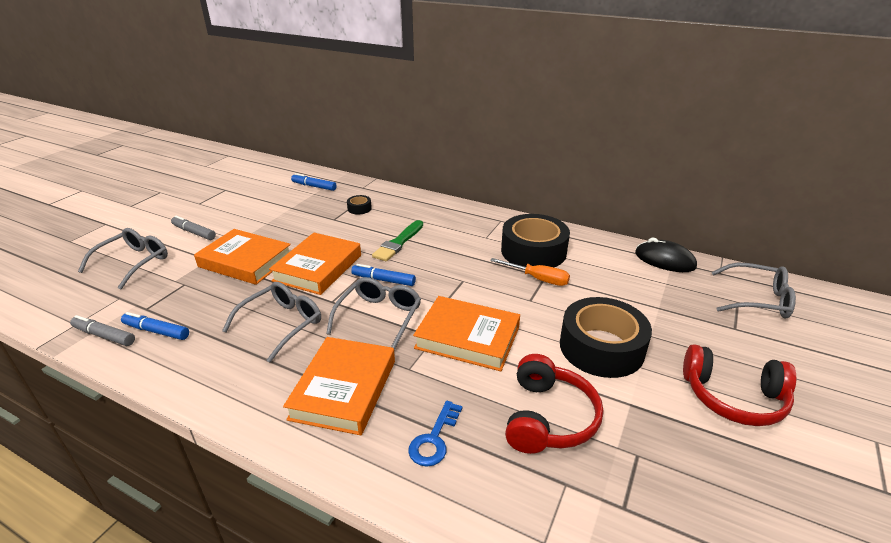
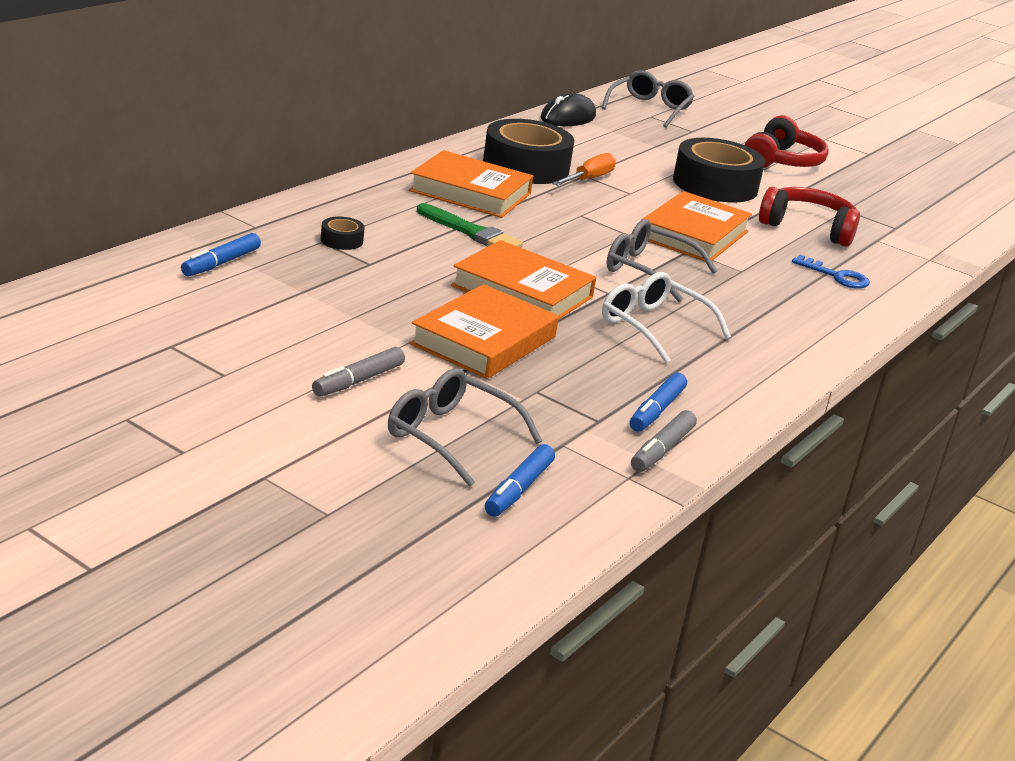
camera: 85 degrees left, 5 degrees down
grey glasses [222,282,321,363] -> white glasses [602,272,731,363]
orange book [283,337,395,435] -> orange book moved to [409,150,533,218]
blue marker [351,264,416,286] -> blue marker moved to [485,444,555,517]

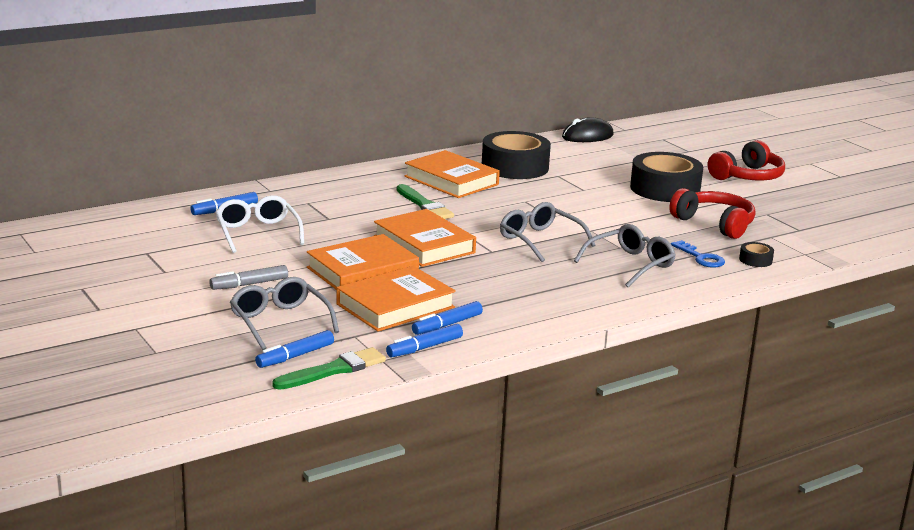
camera: 25 degrees right, 5 degrees down
black tape [321,217,365,250] -> black tape moved to [739,242,774,267]
orange screwdriver [552,153,616,186] -> none
grey glasses [602,70,694,128] -> grey glasses moved to [574,224,676,287]
white glasses [602,272,731,363] -> white glasses moved to [215,195,304,253]
grey marker [631,410,697,472] -> blue marker [386,324,463,358]
orange book [642,191,752,261] -> orange book moved to [337,266,456,331]
none -> green brush [273,347,386,390]

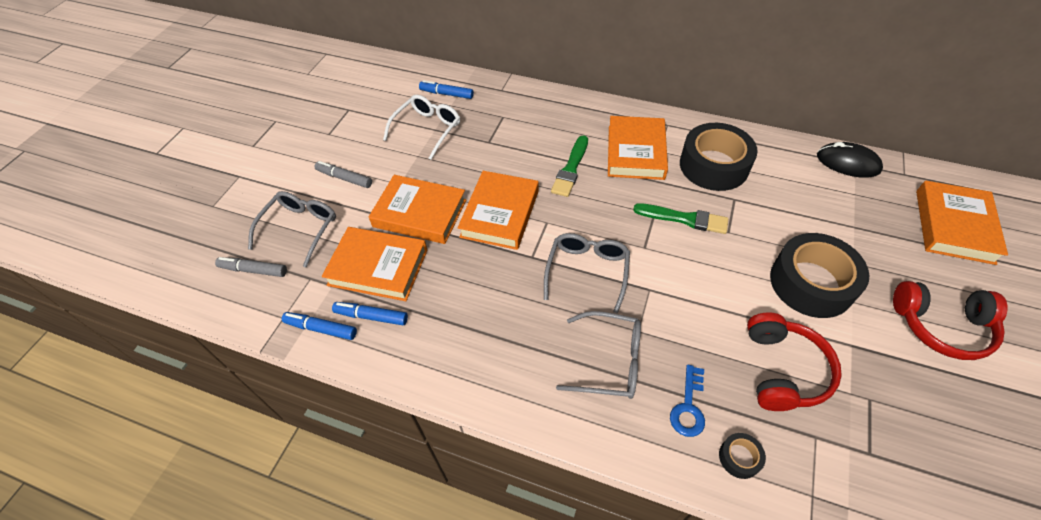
camera: 55 degrees right, 30 degrees up
blue marker [255,330,334,368] -> grey marker [215,257,287,277]
green brush [273,347,386,390] -> green brush moved to [633,203,728,234]
none -> orange book [916,181,1008,265]

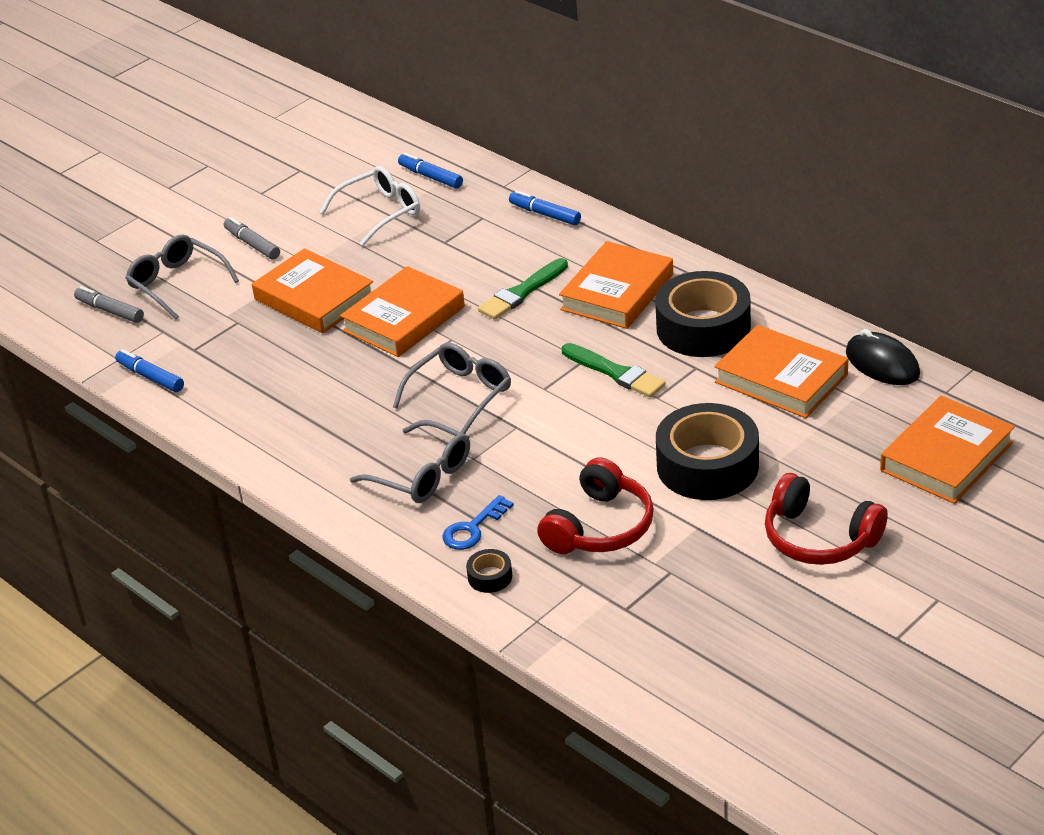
camera: 25 degrees right, 15 degrees down
grey glasses [248,191,336,267] -> grey glasses turned 90 degrees counterclockwise [126,235,239,319]
orange book [322,227,428,301] -> orange book moved to [714,325,848,418]
blue marker [332,302,408,325] -> blue marker moved to [509,190,581,225]

